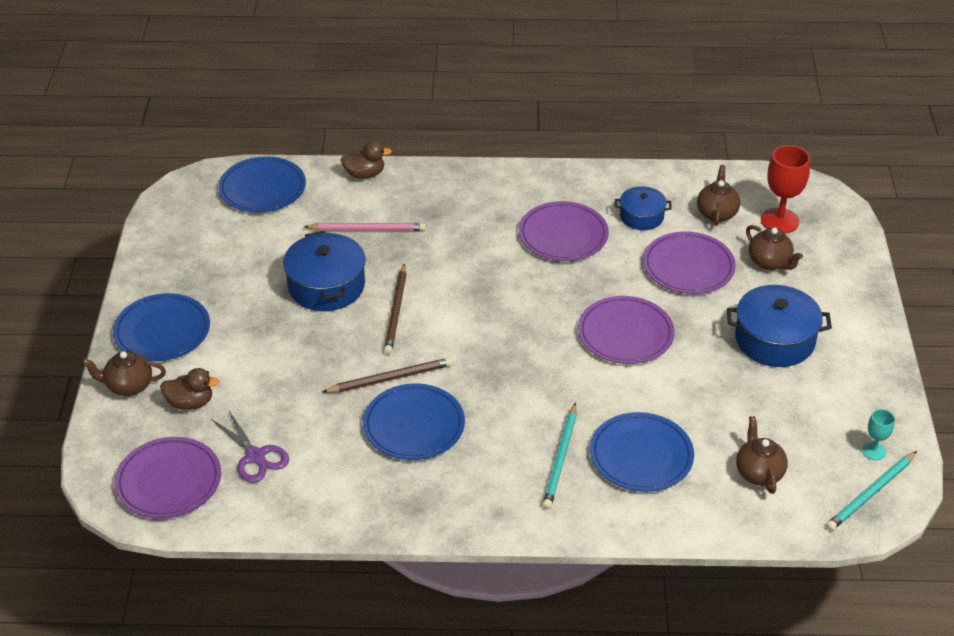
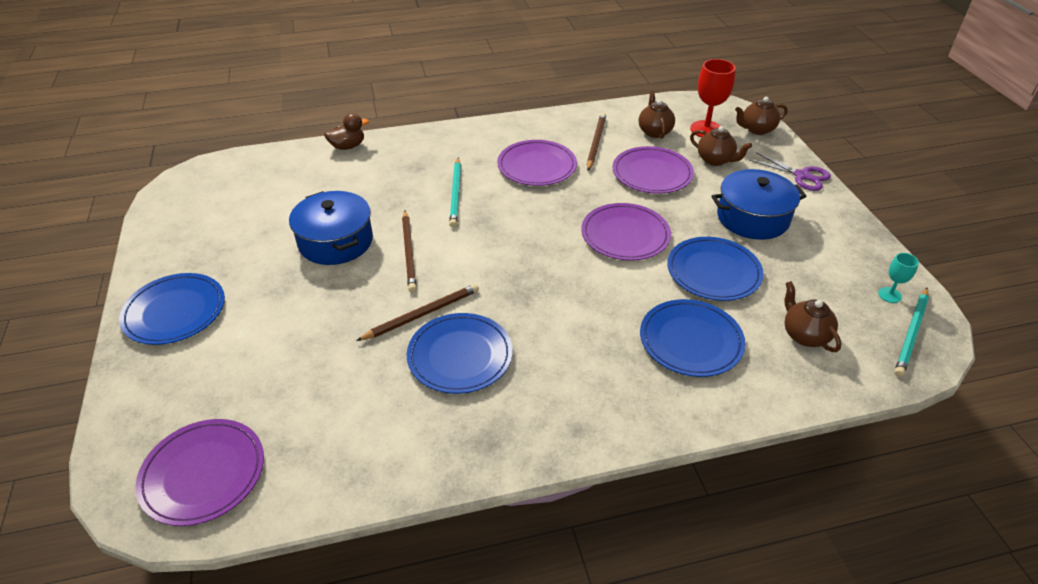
camera: 15 degrees left, 0 degrees up
brown teapot [82,351,166,396] -> brown teapot moved to [735,97,788,135]
brown duck [160,368,219,410] -> none
purple scissors [211,411,289,483] -> purple scissors moved to [749,152,831,191]
blue plate [218,156,306,213] -> blue plate moved to [667,237,764,301]
pink pencil [304,223,426,231] -> none
turquoise pencil [542,403,576,509] -> turquoise pencil moved to [449,158,461,227]
blue pot [615,186,672,230] -> brown pencil [587,113,606,171]

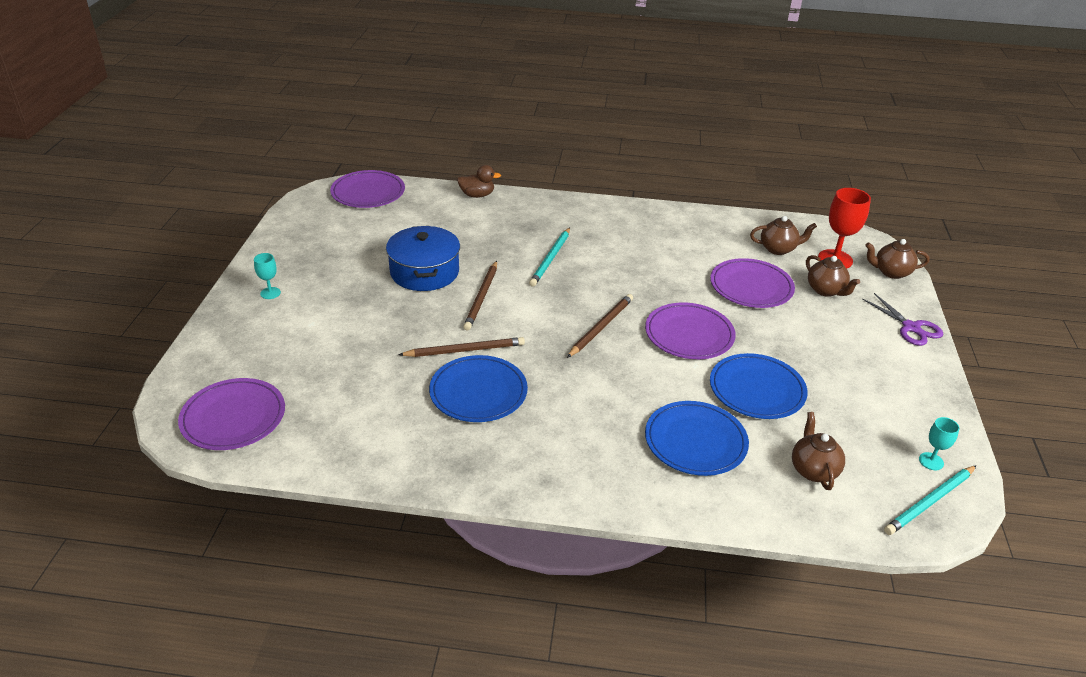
camera: 20 degrees right, 5 degrees down
blue plate [119,273,225,345] -> turquoise goblet [254,253,281,299]
purple plate [497,140,577,186] -> purple plate moved to [330,170,405,208]
brown pencil [587,113,606,171] -> brown pencil moved to [567,294,633,358]
brown teapot [638,91,675,139] -> brown teapot turned 75 degrees clockwise [750,216,817,255]
blue pot [711,169,807,240] -> none

